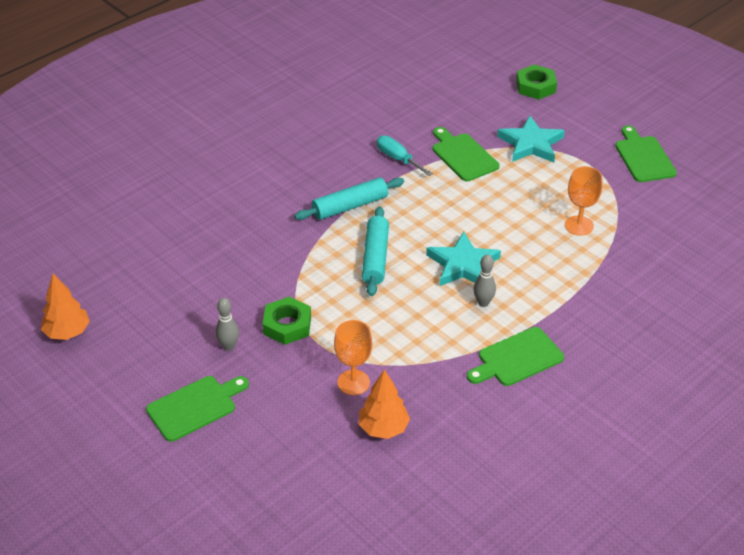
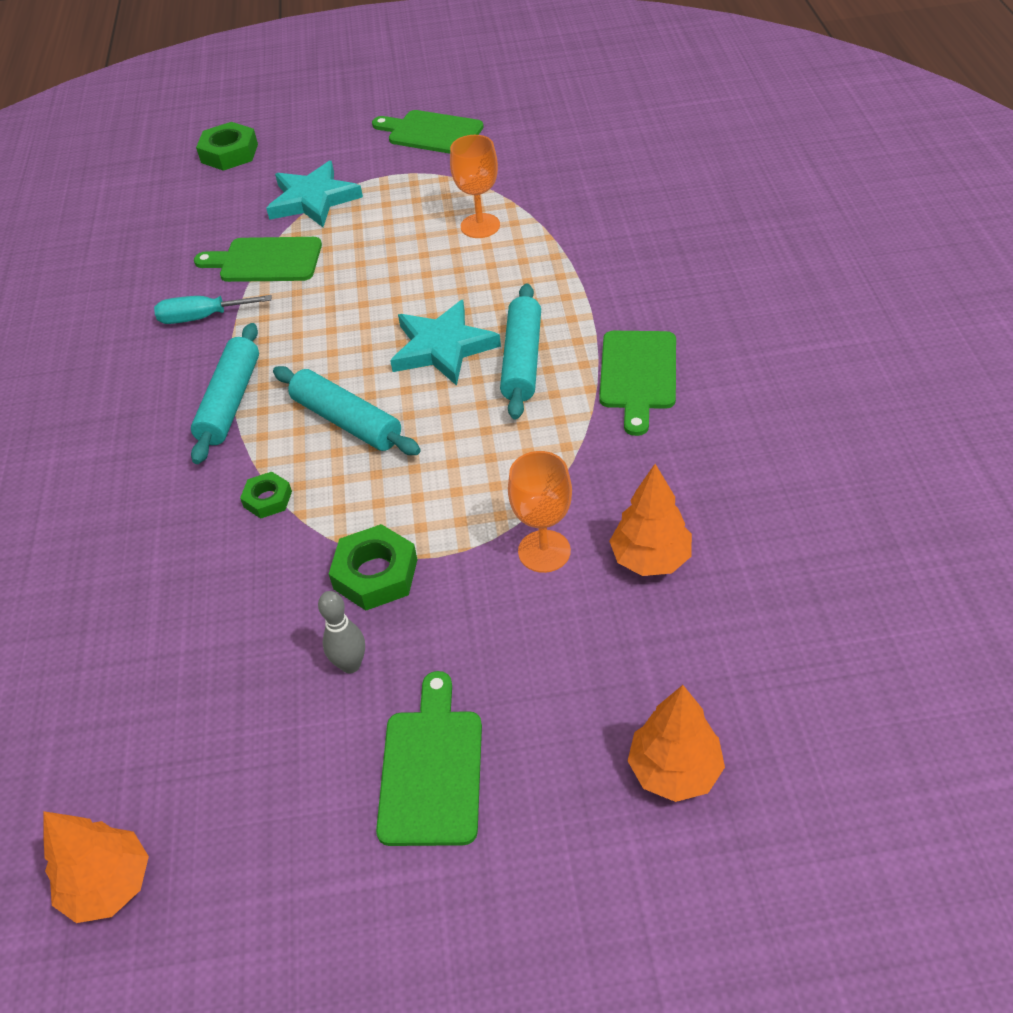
camera: 50 degrees left, 5 degrees up
grey bowling pin [473,255,496,307] -> turquoise rolling pin [500,284,541,420]
none -> green nut [240,472,292,519]
none -> orange tree [628,685,725,802]

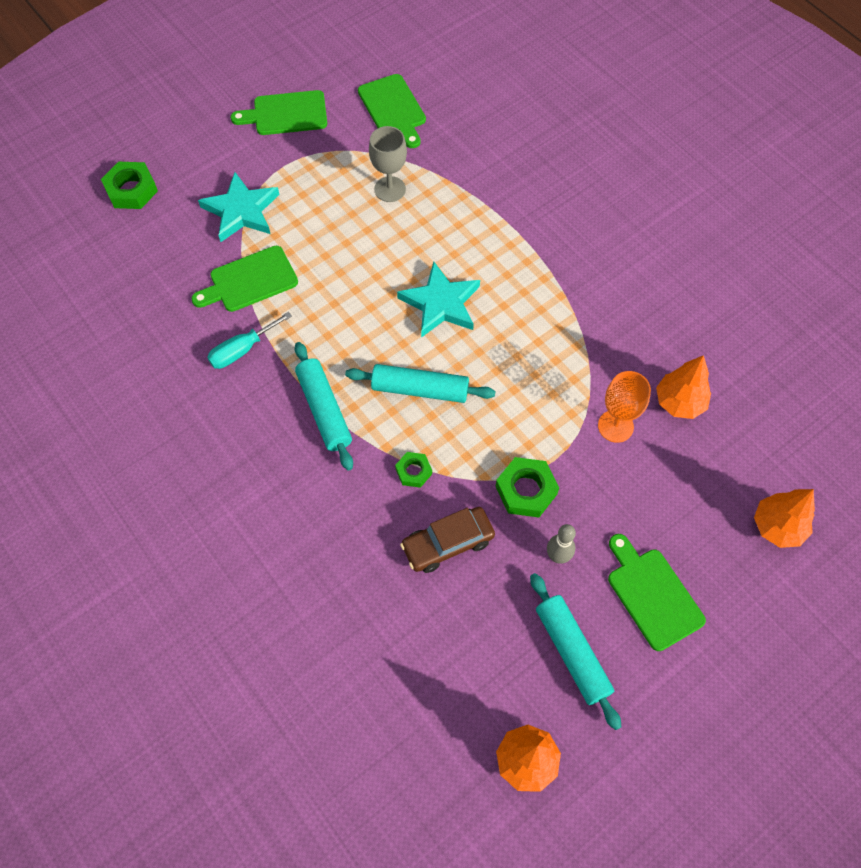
camera: 35 degrees left, 15 degrees up
orange goblet [450,135,500,238] -> grey goblet [369,126,407,202]
turquoise rolling pin [500,284,541,420] -> turquoise rolling pin moved to [530,573,621,730]
green cutting board [599,331,676,436] -> green cutting board moved to [358,74,426,148]
none -> brown car [400,507,495,573]

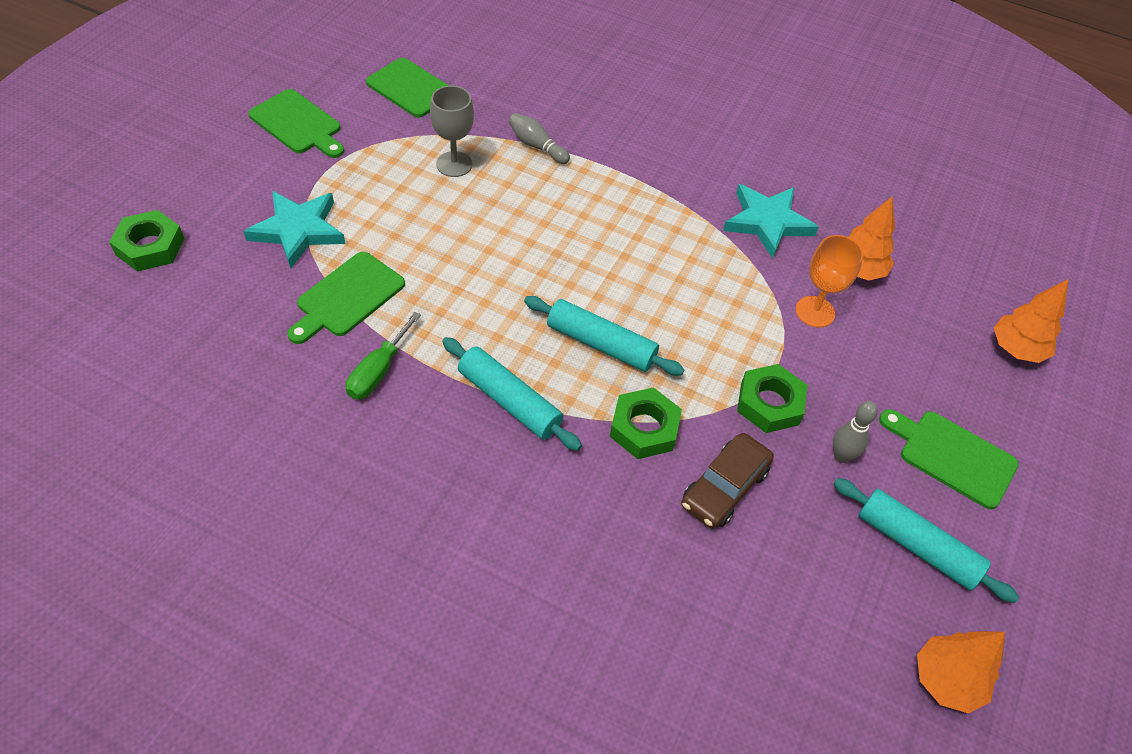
camera: 30 degrees left, 10 degrees down
turquoise screwdriver [207,312,292,369] -> green screwdriver [346,312,421,400]
green cutting board [231,90,327,135] -> green cutting board turned 105 degrees counterclockwise [248,89,344,158]
turquoise rolling pin [345,364,495,403] -> turquoise rolling pin turned 45 degrees clockwise [524,296,684,376]
green nut [395,452,432,488] -> green nut [610,387,682,459], size x1.66
turquoise star [397,261,480,338] -> turquoise star moved to [723,184,819,258]
none -> grey bowling pin [509,113,570,164]

